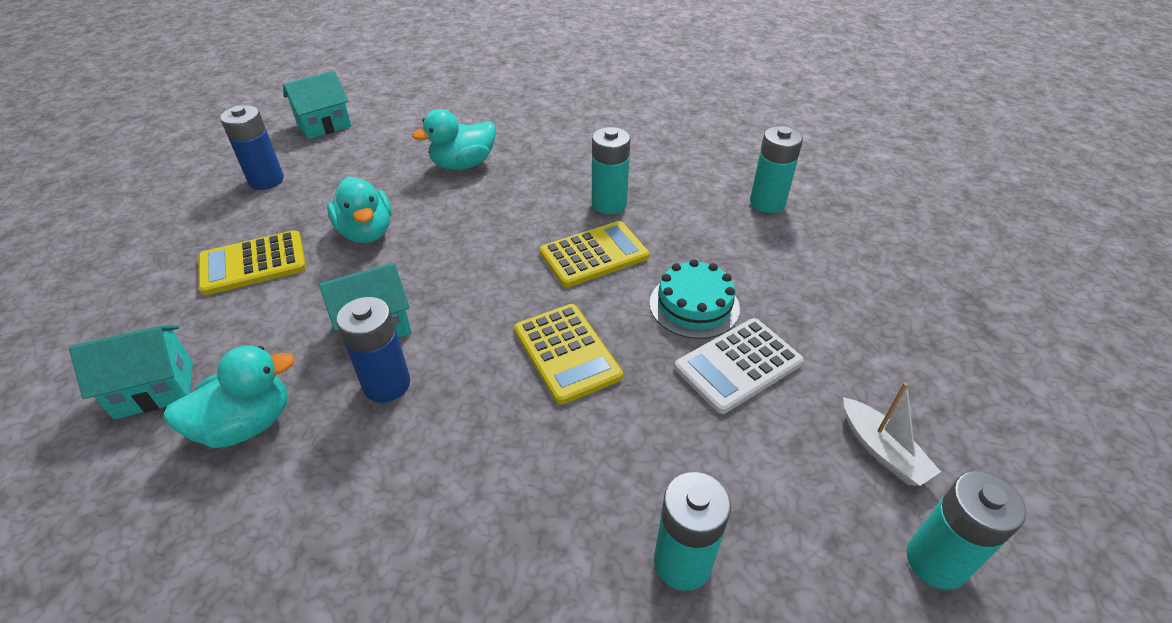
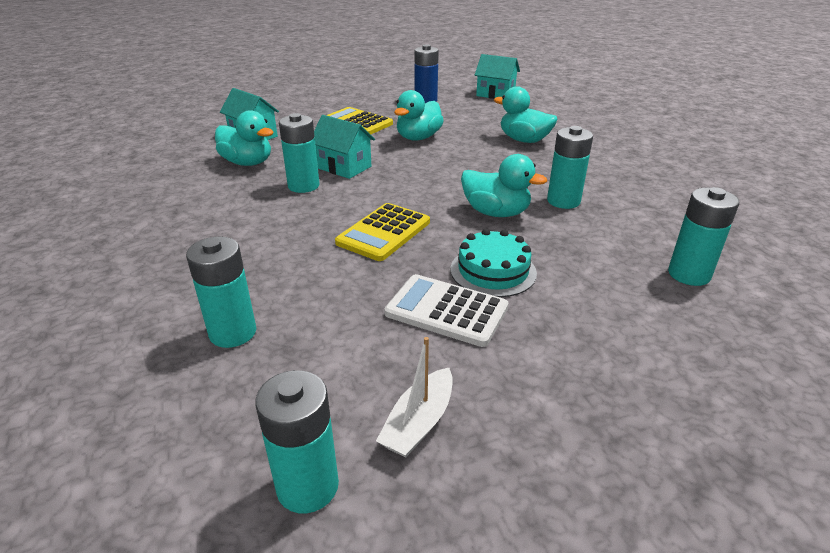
camera: 60 degrees right, 10 degrees down
blue battery [336,297,410,402] -> turquoise battery [279,113,320,193]
yellow calculator [540,221,649,287] -> turquoise duck [461,154,547,217]

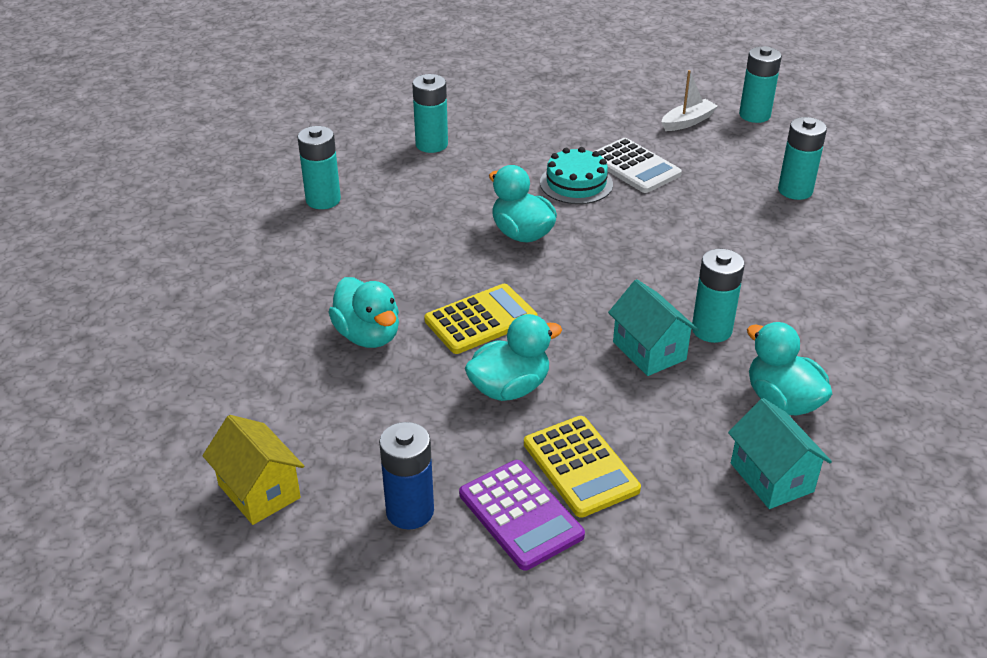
camera: 155 degrees left, 5 degrees up
yellow calculator [335,203,430,261] -> yellow calculator moved to [424,284,538,354]
turquoise house [475,54,520,99] -> yellow house [202,415,304,525]
turquoise battery [547,126,593,209] -> turquoise battery moved to [297,126,341,209]
none -> purple calculator [459,460,585,570]

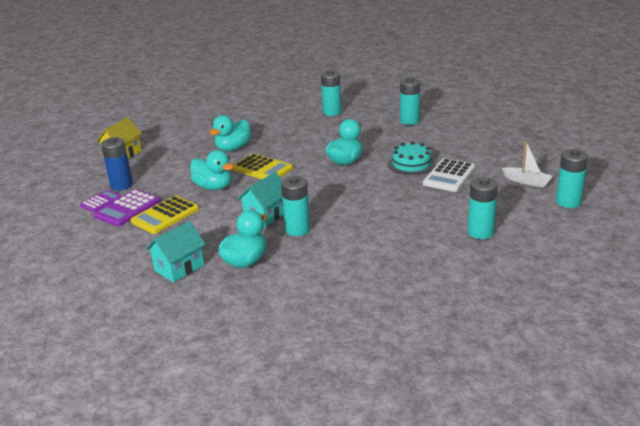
camera: 70 degrees right, 10 degrees down
none -> purple calculator [80,190,122,213]

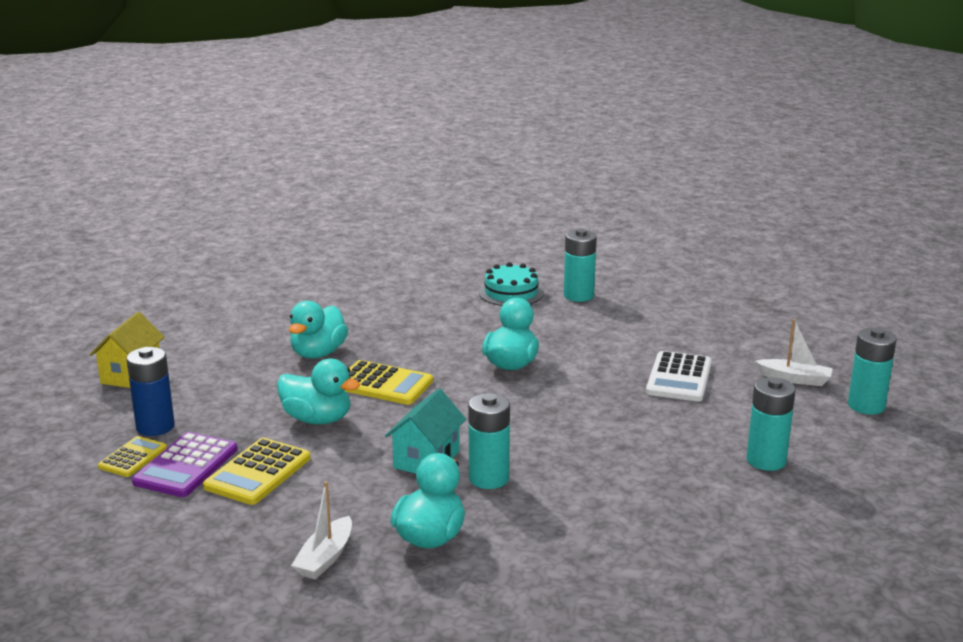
camera: 15 degrees left, 5 degrees down
purple calculator [80,190,122,213] -> yellow calculator [98,436,167,477]
turquoise house [146,221,206,283] -> white boat [291,481,352,579]
turquoise battery [321,70,342,116] -> none
turquoise cake [388,141,436,175] -> turquoise cake moved to [479,262,544,306]

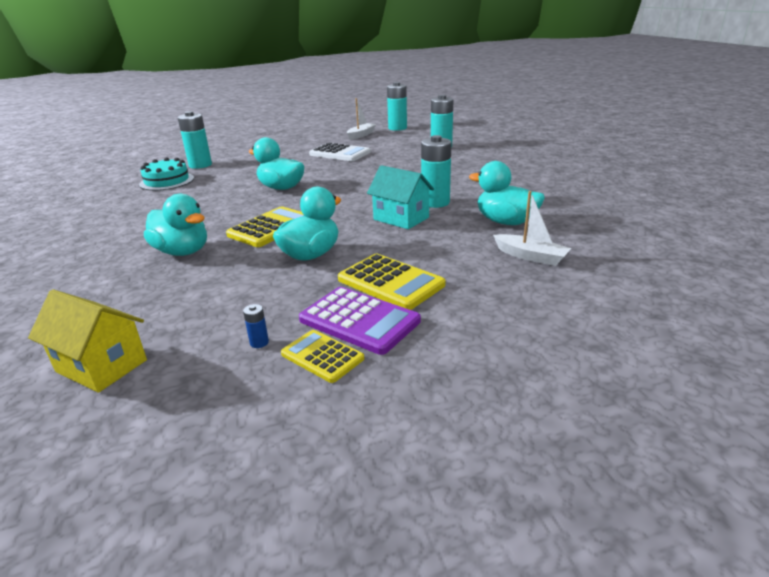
camera: 75 degrees left, 5 degrees up
blue battery [126,347,175,436] -> blue battery [243,304,269,348], size x0.41

